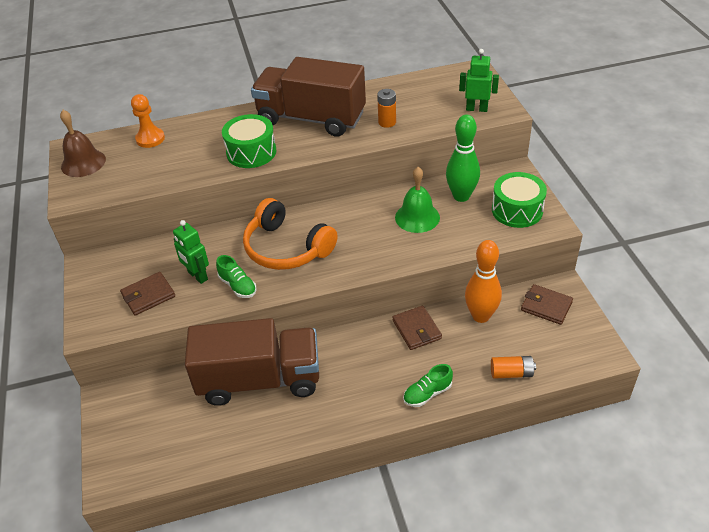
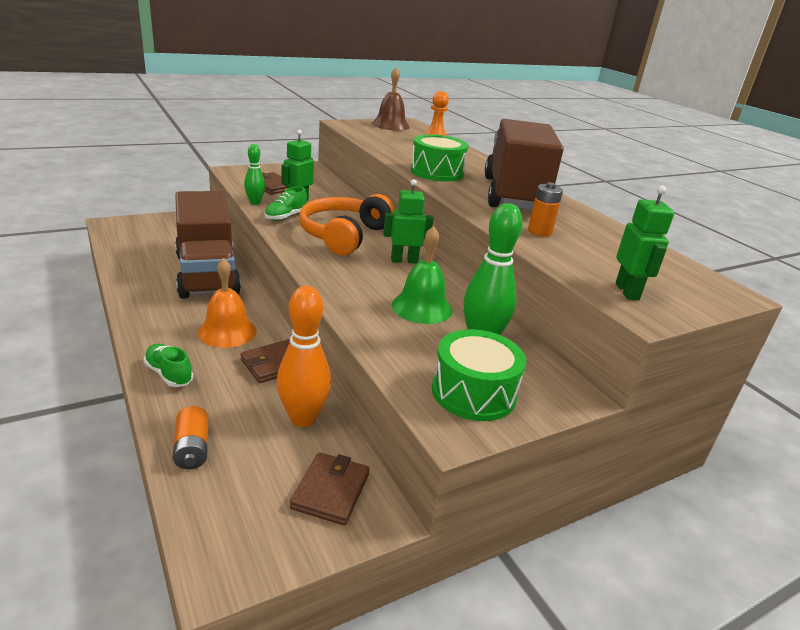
camera: 70 degrees right, 15 degrees down
none -> orange bell [197,258,257,348]
none -> green bowling pin [244,144,265,205]
none -> green robot [383,179,433,264]

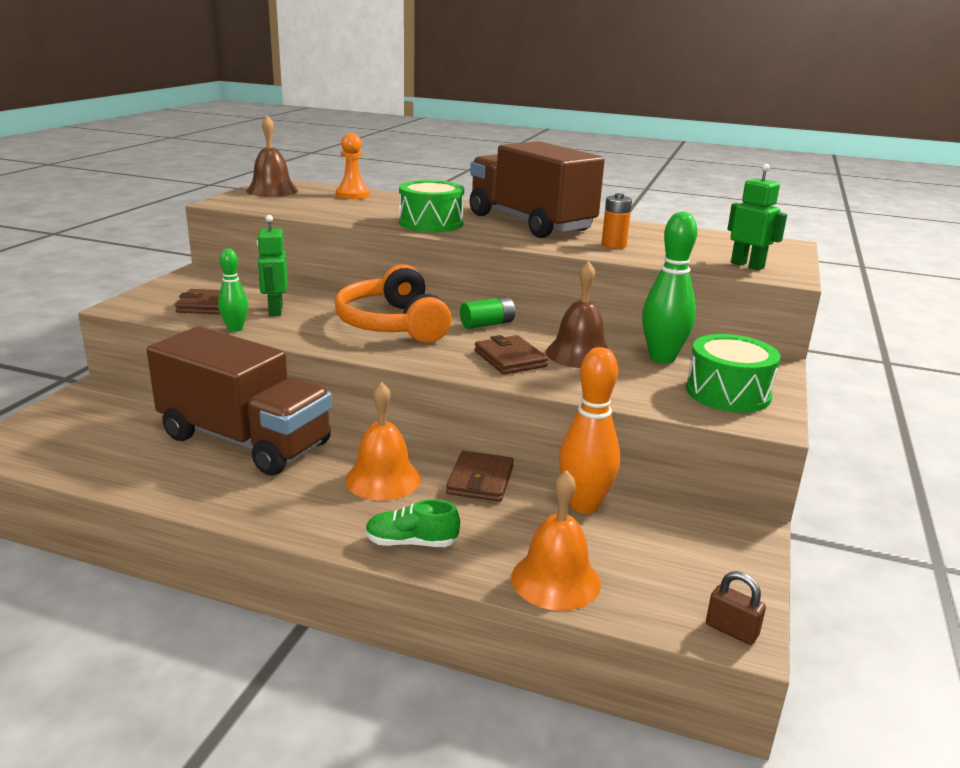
camera: 40 degrees left, 5 degrees down
orange battery [173,406,208,469] -> orange bell [511,470,601,611]
green shoe [265,187,307,221] -> none
brown wallet [290,452,370,525] -> brown wallet moved to [475,335,548,375]
green robot [383,179,433,264] -> green battery [460,297,515,329]
green bell [392,226,452,324] -> brown bell [546,261,608,368]
none -> brown padlock [706,571,766,645]

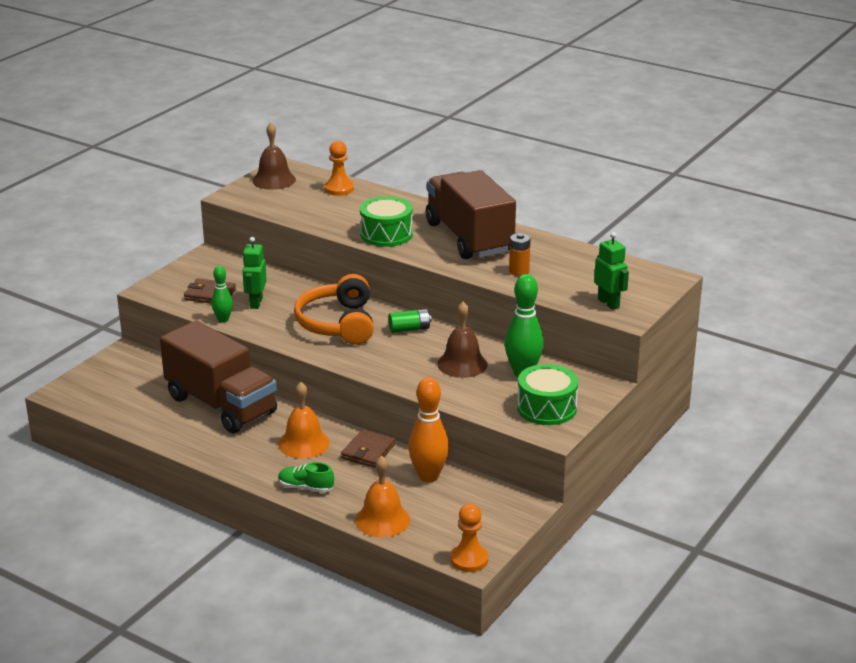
camera: 15 degrees right, 5 degrees up
brown wallet [475,335,548,375] -> none
brown padlock [706,571,766,645] -> orange pawn [450,504,488,572]

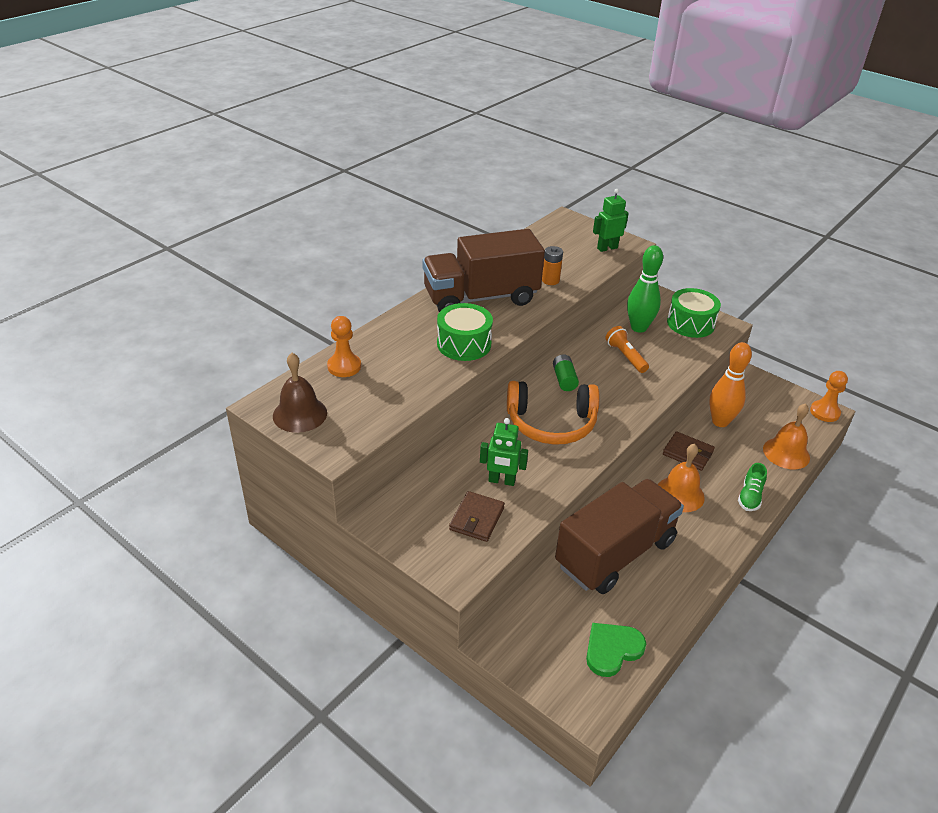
camera: 85 degrees left, 10 degrees up
green bowling pin [211,266,233,323] -> none
brown bell [437,301,488,378] -> orange flashlight [605,326,649,373]
none -> green heart [586,623,646,677]

